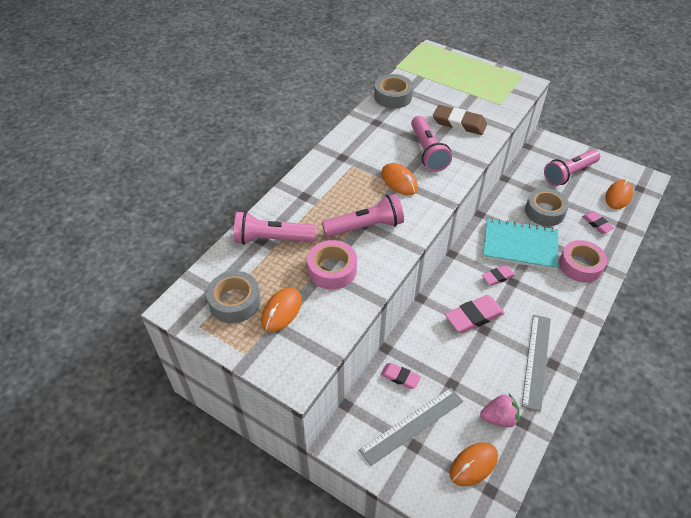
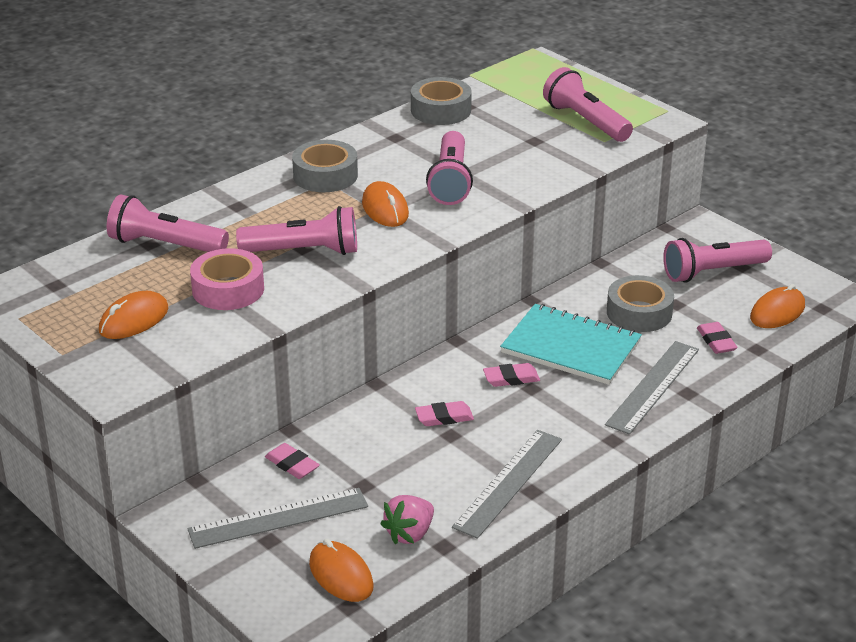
camera: 15 degrees right, 15 degrees down
grey tape [206,271,261,323] -> grey tape moved to [292,140,358,192]
brown eraser [433,105,487,135] -> none
pink eraser [445,295,505,333] -> pink eraser [415,401,474,426], size x0.60
orange mouse [450,443,498,486] -> orange mouse turned 75 degrees clockwise [309,539,374,602]
pink strawberry [480,393,519,428] -> pink strawberry turned 120 degrees clockwise [380,495,434,544]
pink tape [559,240,607,283] -> grey ruler [605,341,699,435]
none -> pink flashlight [543,67,633,142]

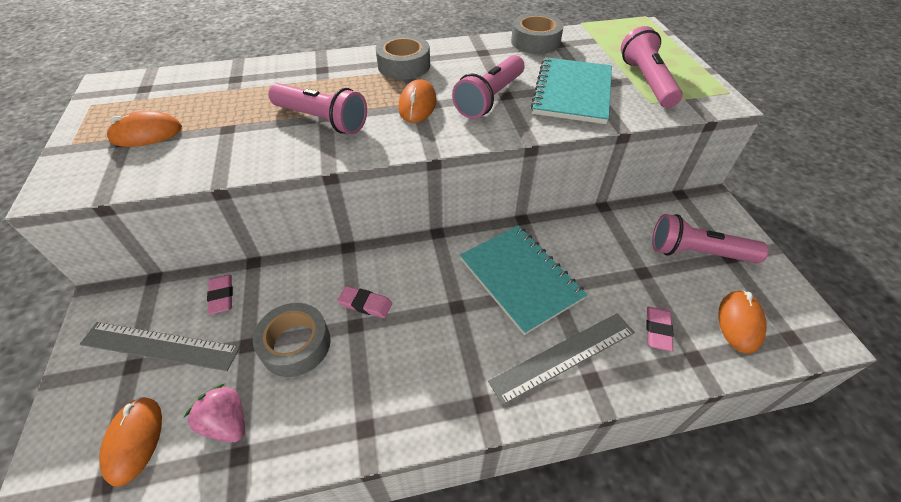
camera: 30 degrees right, 15 degrees up
pink flashlight [107,195,229,252] -> none
pink tape [190,248,264,310] -> none
pink strawberry [380,495,434,544] -> pink strawberry turned 60 degrees clockwise [184,383,245,442]
grey ruler [452,430,562,539] -> none
pink eraser [483,363,540,387] -> none
grey tape [607,275,674,332] -> grey tape moved to [253,303,331,377]
orange mouse [750,284,805,328] -> orange mouse turned 60 degrees counterclockwise [718,290,767,354]
none -> turquoise notebook [531,57,612,124]

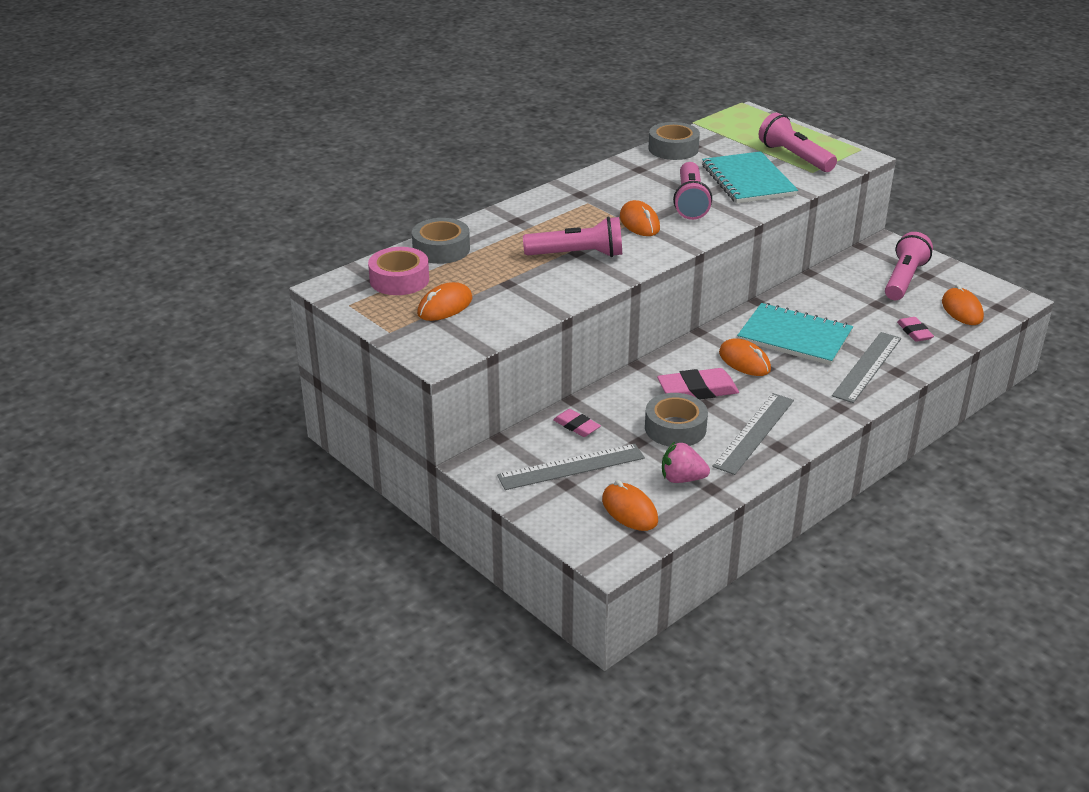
camera: 30 degrees left, 15 degrees down
pink eraser [337,286,392,318] -> pink eraser [657,368,739,399], size x1.67
grey tape [376,35,430,80] -> grey tape moved to [412,218,470,264]
pink flashlight [652,214,769,263] -> pink flashlight turned 135 degrees clockwise [885,232,933,300]
none -> pink tape [368,247,429,295]
none -> grey ruler [712,393,794,475]
none -> orange mouse [719,338,771,376]

